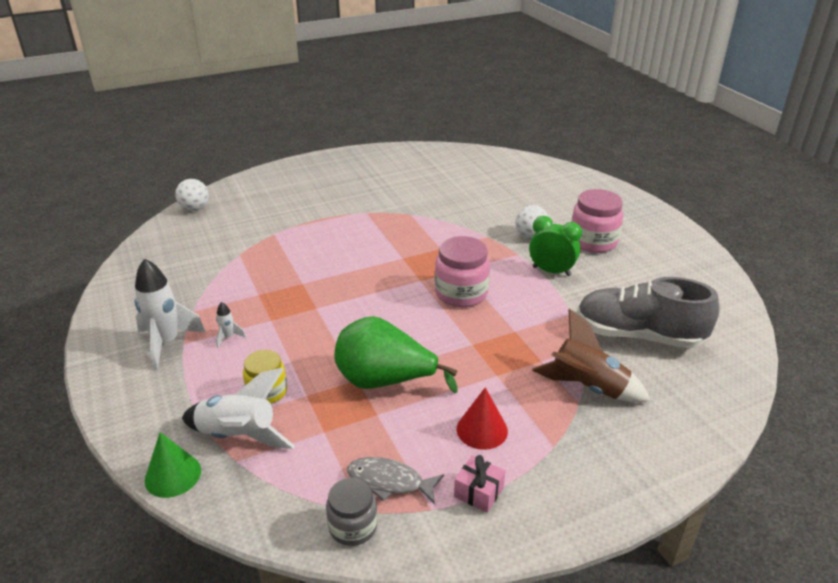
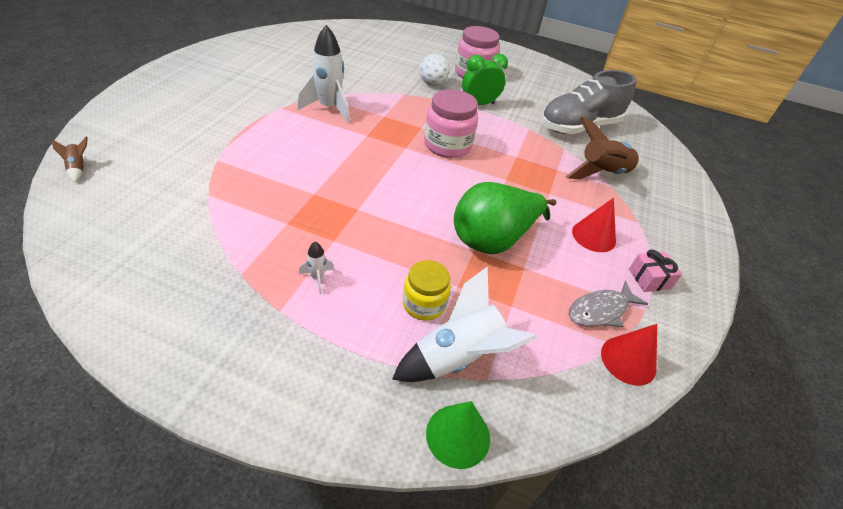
camera: 50 degrees left, 10 degrees up
white rocket [134,258,206,370] -> white rocket moved to [297,25,350,123]
white ball [175,179,209,211] -> brown rocket [51,136,88,183]
grey jar [326,478,378,546] -> red cone [601,324,657,386]

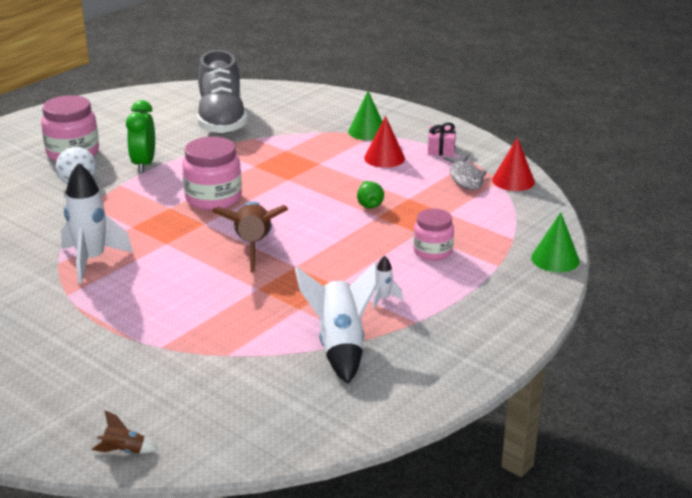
camera: 65 degrees left, 15 degrees down
white rocket [392,266,538,382] -> white rocket moved to [295,262,377,384]
yellow jar [403,260,451,320] -> pink jar [413,209,454,260]
green pear [454,182,556,254] -> green pear [357,181,384,209], size x0.42
brown rocket [565,117,642,179] -> brown rocket moved to [212,202,288,272]
none -> green cone [348,91,382,140]

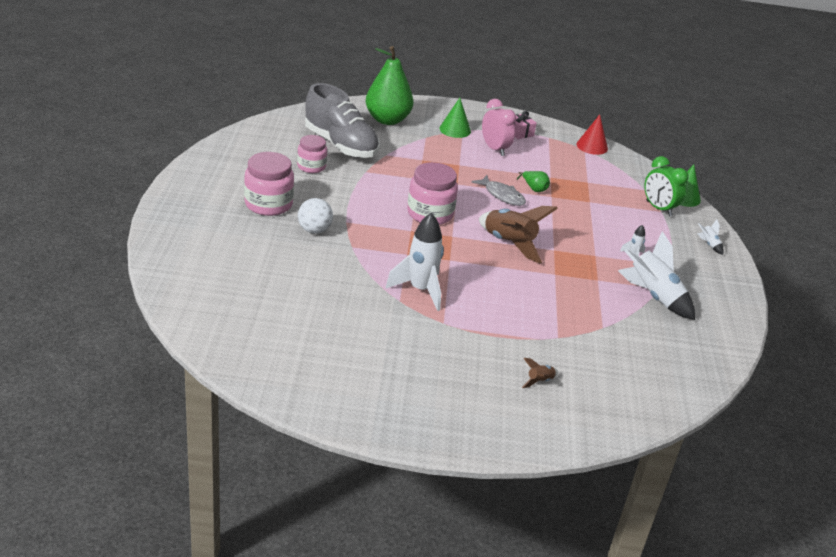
camera: 40 degrees left, 5 degrees up
brown rocket [92,410,158,453] -> brown rocket moved to [522,358,558,388]
green clock [126,100,155,173] -> green clock moved to [644,156,689,216]
red cone [364,116,405,168] -> pink clock [482,99,516,156]
pink jar [413,209,454,260] -> pink jar moved to [297,135,327,173]
grey fish [443,155,487,190] -> grey fish moved to [471,175,526,206]
none -> green pear [366,46,414,125]
none -> white rocket [697,219,724,255]

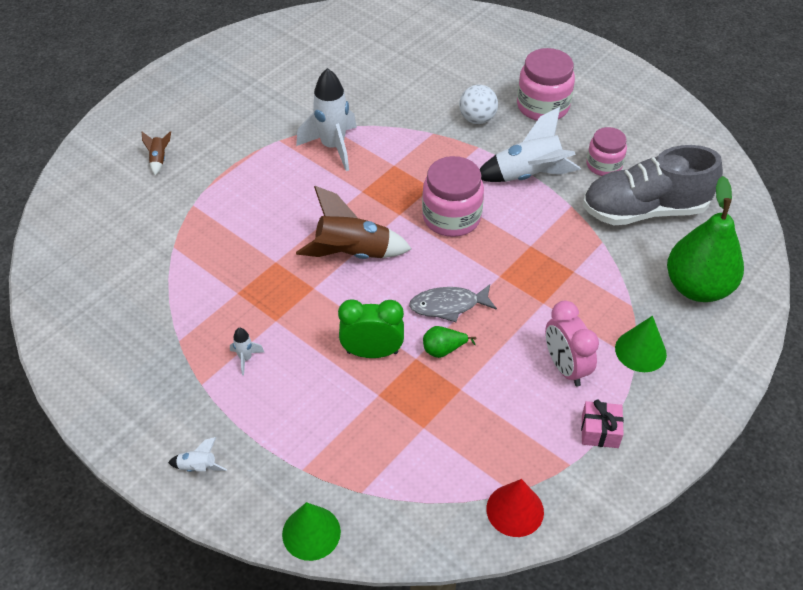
camera: 130 degrees right, 15 degrees up
pink clock [482,99,516,156] -> pink clock turned 60 degrees clockwise [545,301,599,386]
white rocket [618,231,695,320] -> white rocket moved to [480,107,581,182]
green clock [644,156,689,216] -> green clock moved to [338,299,404,358]

